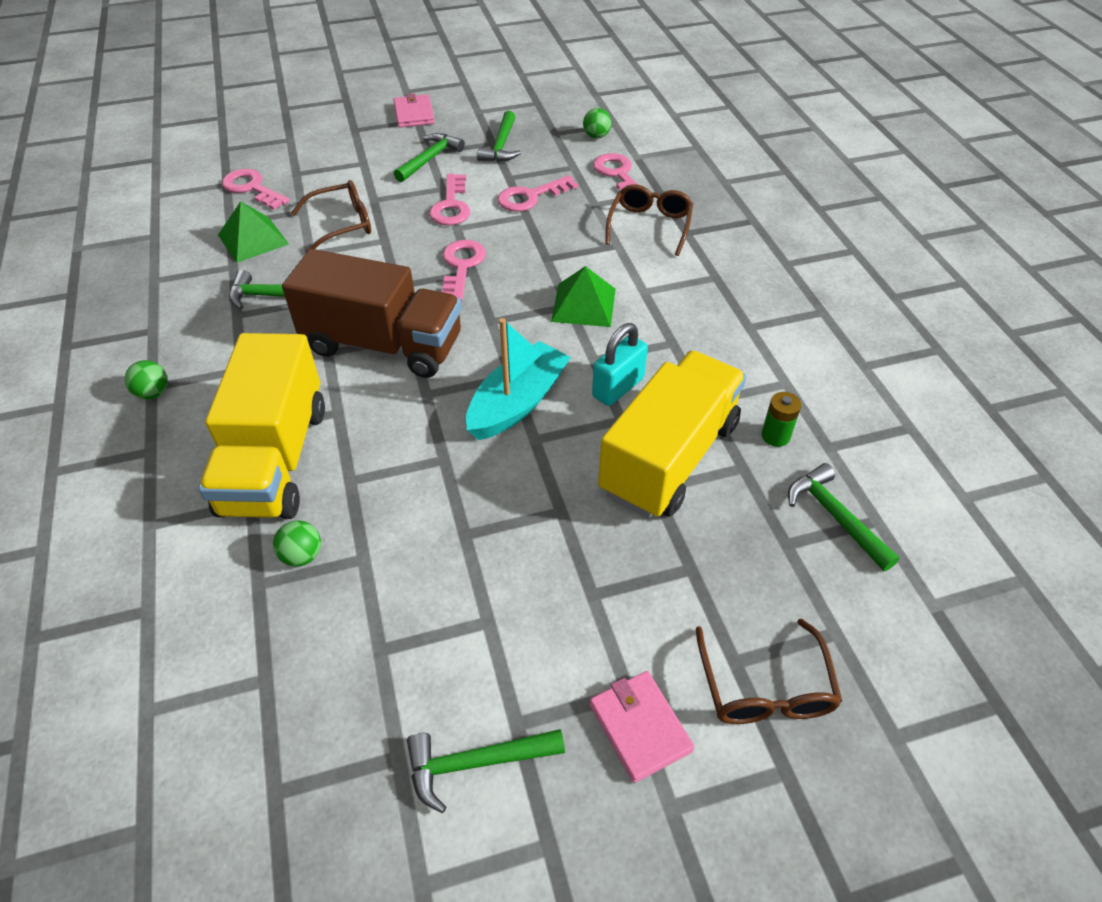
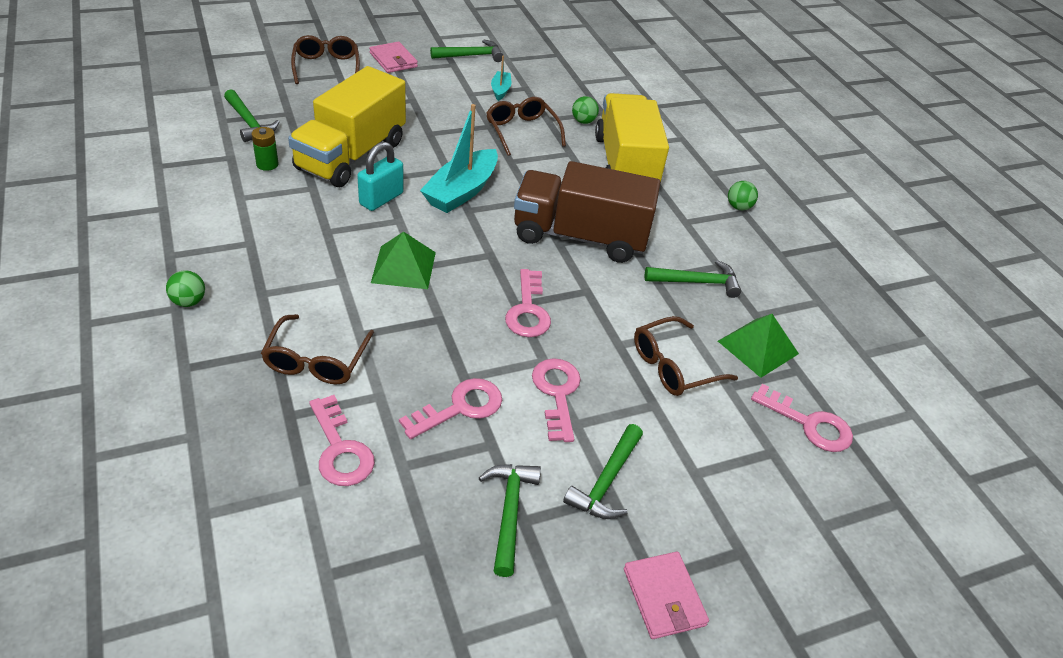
camera: 170 degrees right, 5 degrees down
green ball [583,108,611,138] -> green ball moved to [166,270,205,307]
none -> brown glasses [486,97,566,156]
none -> turquoise boat [491,56,511,101]

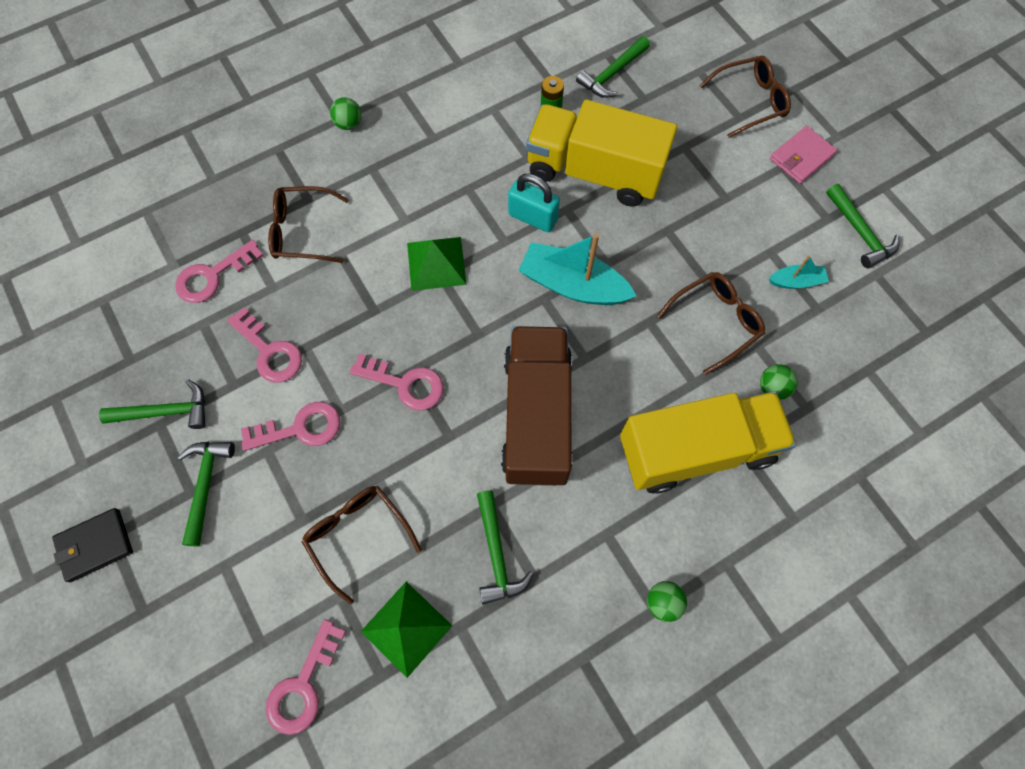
camera: 85 degrees right, 25 degrees up
pink key [505,269,551,337] -> pink key turned 150 degrees counterclockwise [350,354,444,411]
green hammer [563,424,643,519] -> green hammer turned 75 degrees clockwise [178,441,235,547]
pink wallet [624,552,709,639] -> black wallet [52,508,133,582]

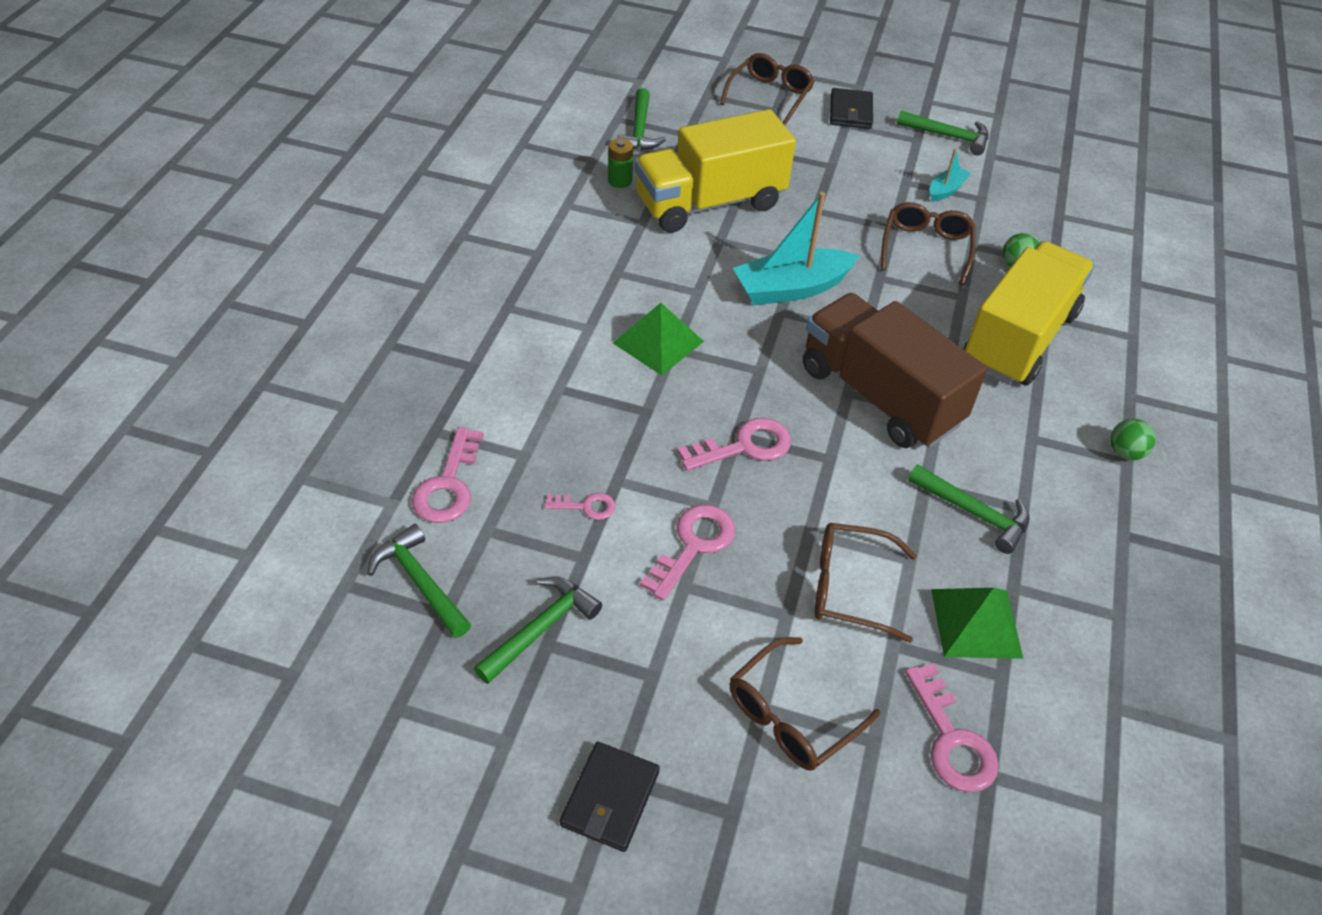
camera: 45 degrees left, 20 degrees down
green hammer [178,441,235,547] -> green hammer moved to [367,524,471,638]
pink key [227,307,302,382] -> pink key [545,493,616,520], size x0.57
brown glasses [268,186,349,263] -> brown glasses moved to [730,637,880,770]
green ball [330,97,361,130] -> none
turquoise padlock [508,174,560,232] -> none
pink wallet [770,126,837,184] -> black wallet [830,88,873,129]

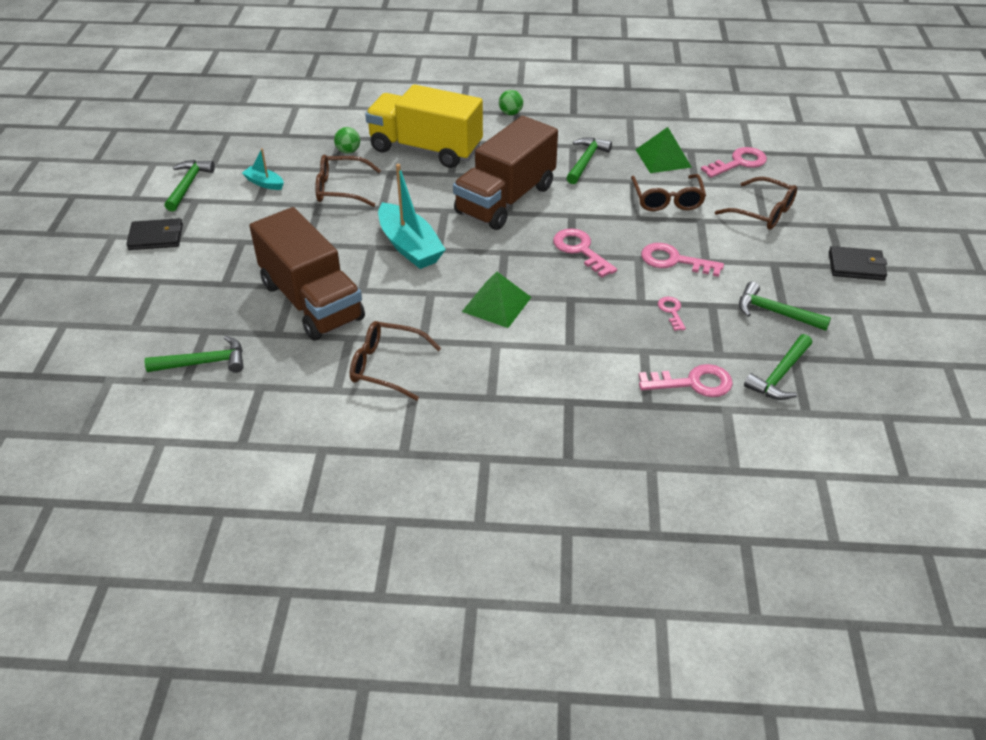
camera: 100 degrees left, 5 degrees down
green battery [608,138,633,188] -> none
yellow truck [634,109,796,233] -> brown truck [250,207,365,341]
brown glasses [720,53,815,126] -> brown glasses moved to [350,321,441,401]

